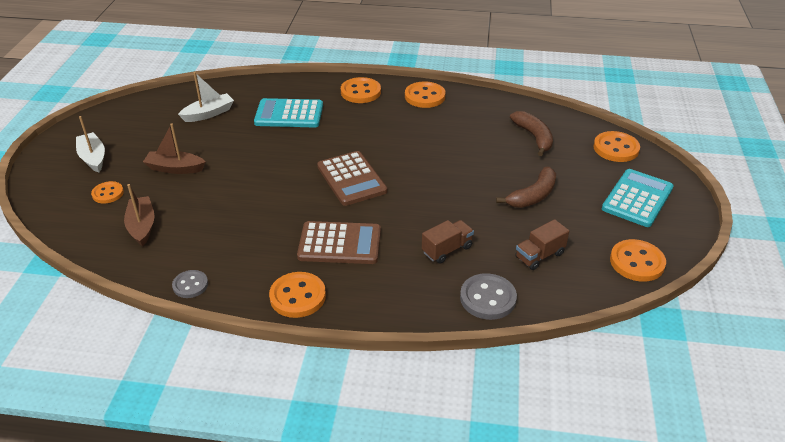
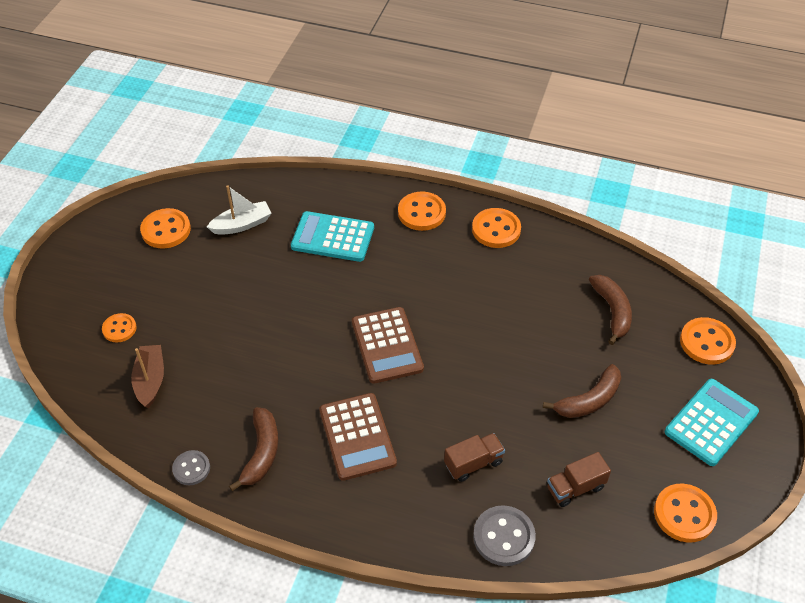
camera: 10 degrees right, 10 degrees up
white boat [76,116,105,172] -> none
brown boat [143,123,205,174] -> none
orange button [269,272,326,318] -> orange button moved to [140,208,191,248]
brown calculator [297,221,381,264] -> brown calculator turned 60 degrees clockwise [319,393,397,481]
none -> brown banana [229,407,278,491]

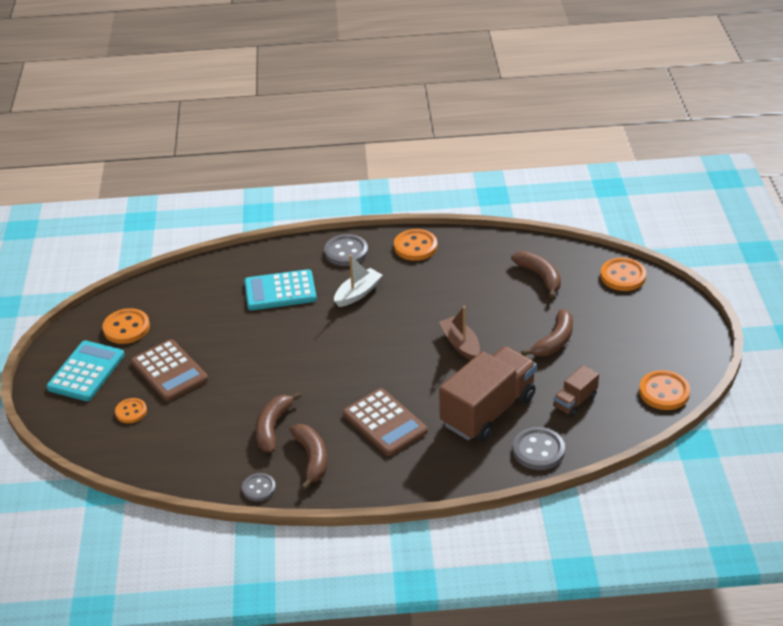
camera: 20 degrees left, 10 degrees down
brown boat [131,345,164,408] -> brown boat moved to [439,306,480,360]
white boat [207,185,272,235] -> white boat moved to [334,255,382,307]
brown calculator [352,307,424,384] -> brown calculator moved to [131,339,208,401]
orange button [398,191,446,231] -> grey button [324,234,368,266]
brown truck [444,433,505,482] -> brown truck [439,346,537,442], size x2.11
turquoise calculator [665,379,759,466] -> turquoise calculator moved to [46,341,125,401]
none -> brown banana [255,392,301,453]

